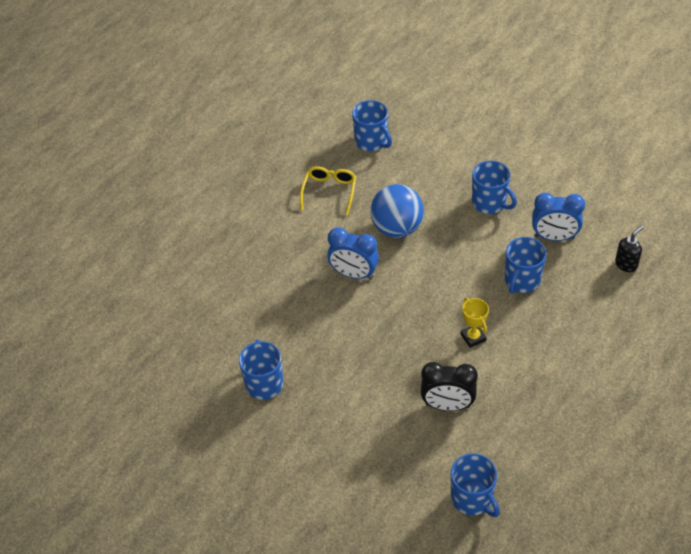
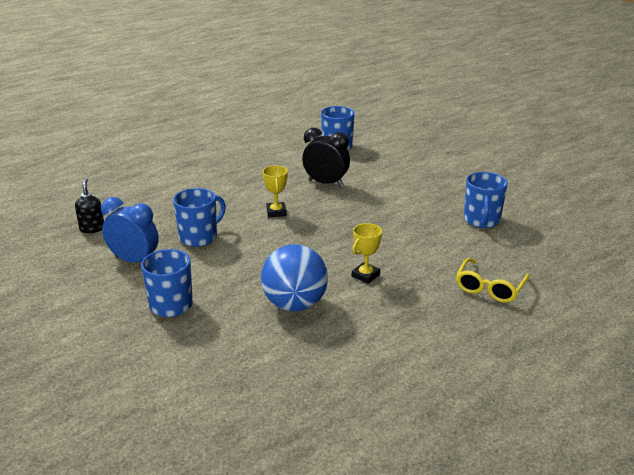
camera: 165 degrees left, 20 degrees down
yellow glasses [300,166,356,216] -> yellow glasses moved to [456,258,530,303]
blue clock [327,227,379,279] -> yellow trophy [352,223,382,284]
blue mug [352,100,392,151] -> none
black soap dispenser [615,226,644,272] -> black soap dispenser turned 105 degrees clockwise [75,178,104,233]

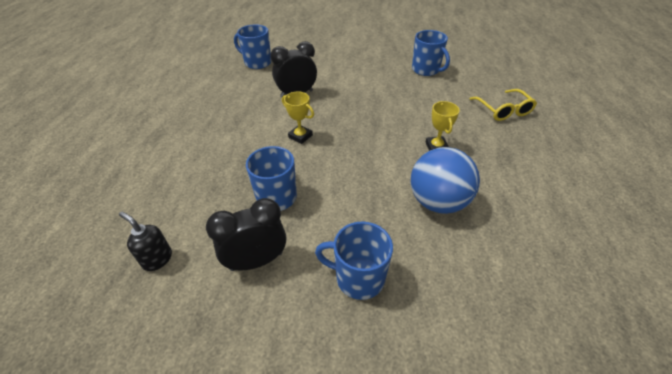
camera: 45 degrees left, 15 degrees up
blue clock [101,197,159,263] -> black clock [206,198,286,271]

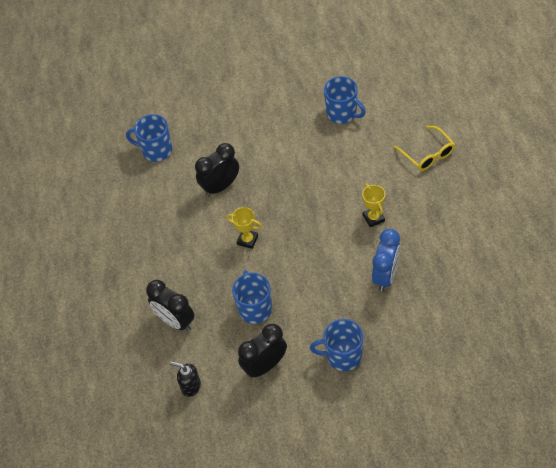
camera: 10 degrees left, 10 degrees up
blue ball [411,147,480,214] -> blue clock [372,229,400,292]
none -> black clock [146,280,195,331]

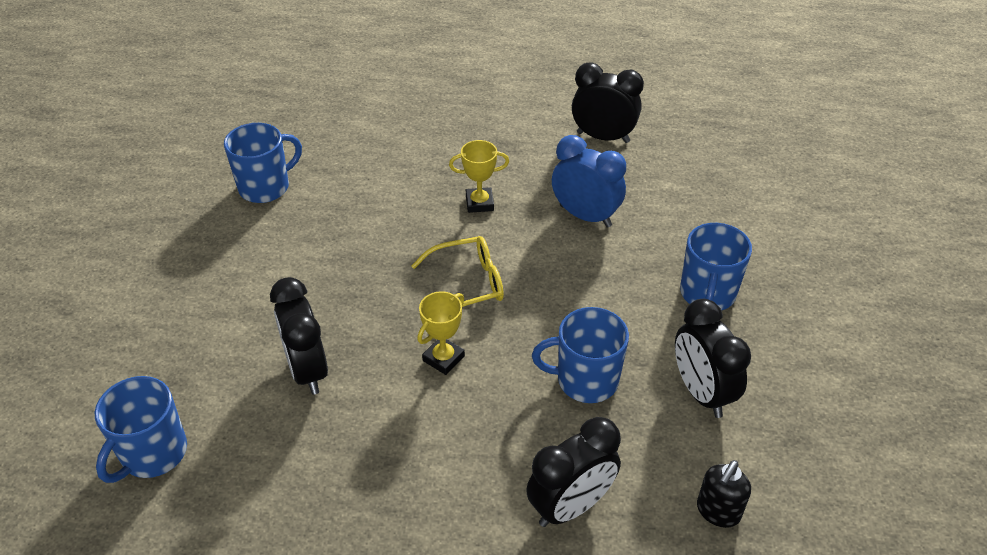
camera: 80 degrees left, 10 degrees down
yellow glasses [394,126,455,171] -> yellow glasses moved to [411,236,504,307]
none -> black clock [572,63,644,143]

